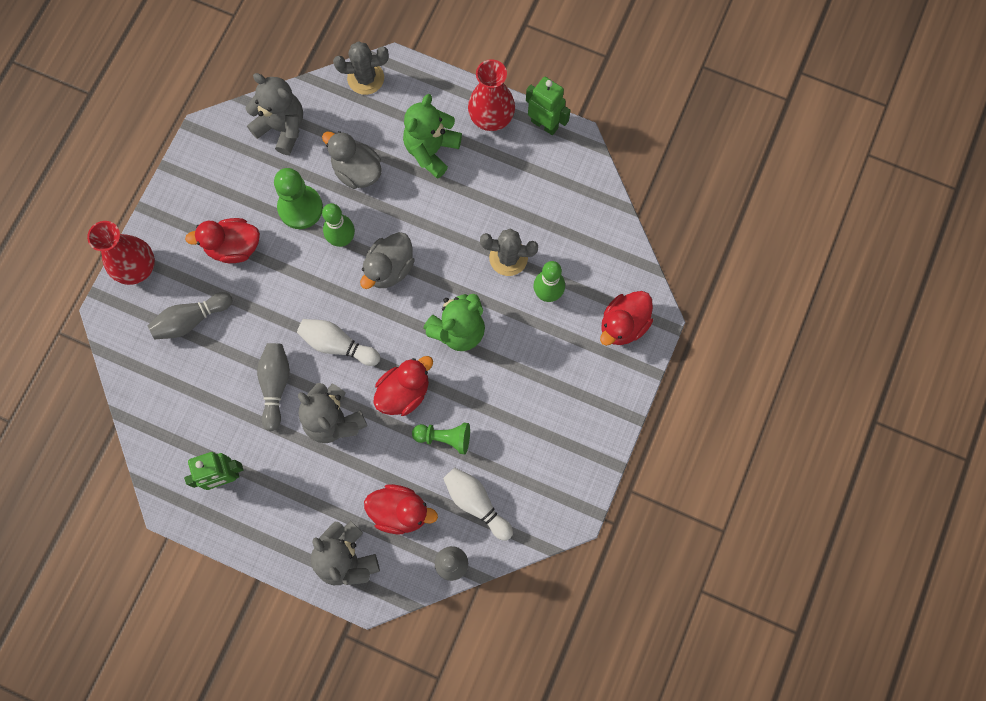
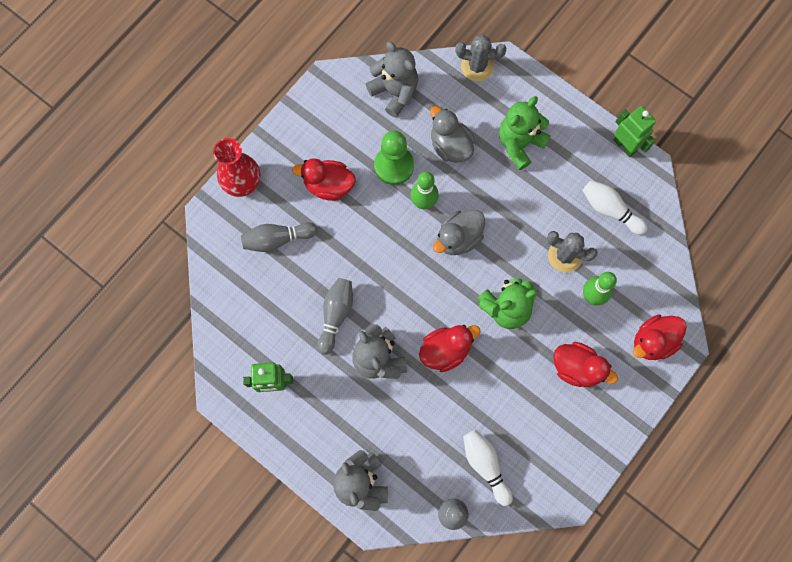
camera: 15 degrees right, 0 degrees up
white bowling pin [297,319,380,366] -> white bowling pin moved to [582,180,648,235]
red duck [364,484,438,534] -> red duck moved to [553,342,618,387]
green pawn [412,423,470,454] -> none
red vase [468,59,515,131] -> none

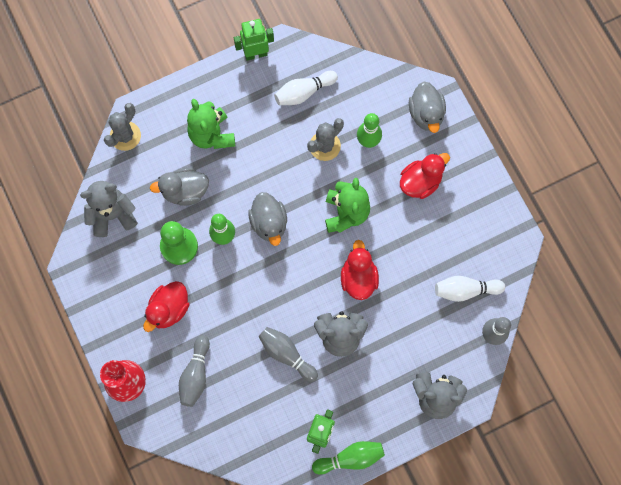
camera: 65 degrees left, 0 degrees up
red duck [633,314,687,360] -> grey duck [409,81,446,133]
none -> green bowling pin [312,441,385,475]

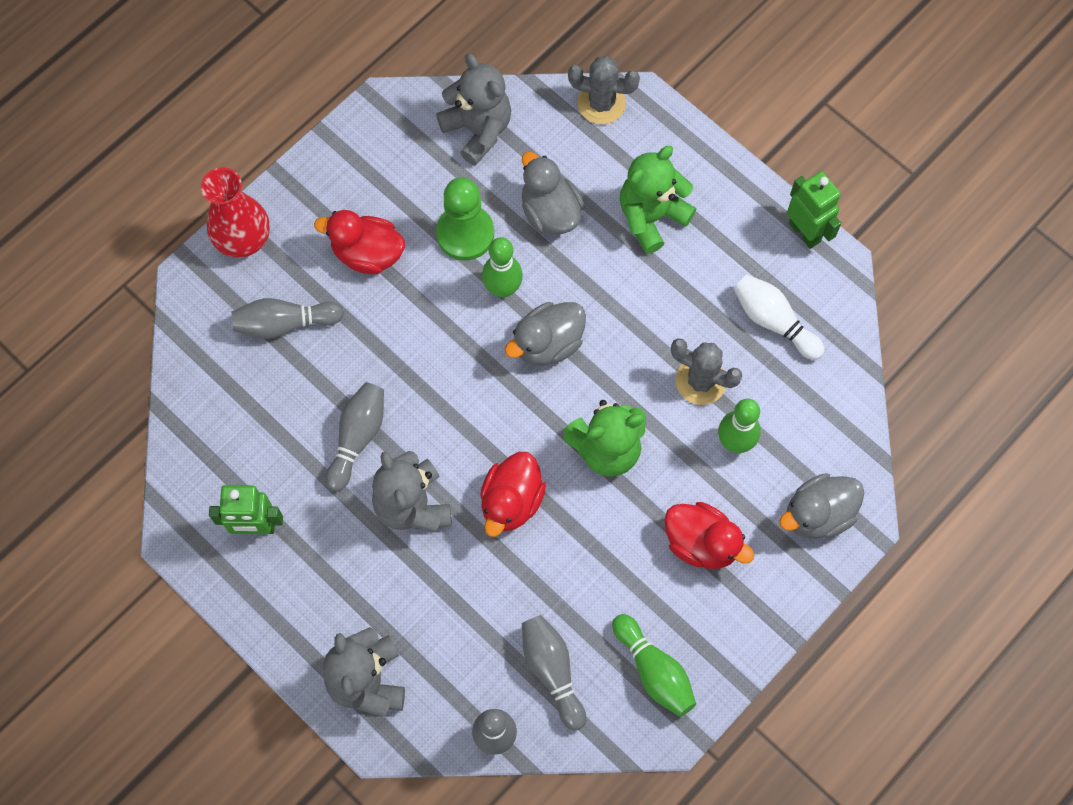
camera: 70 degrees right, 5 degrees down
green bowling pin [312,441,385,475] -> green bowling pin moved to [612,614,696,717]
red duck [341,240,379,300] -> red duck turned 135 degrees clockwise [480,452,546,537]
white bowling pin [435,276,505,302] -> grey bowling pin [522,615,586,731]

